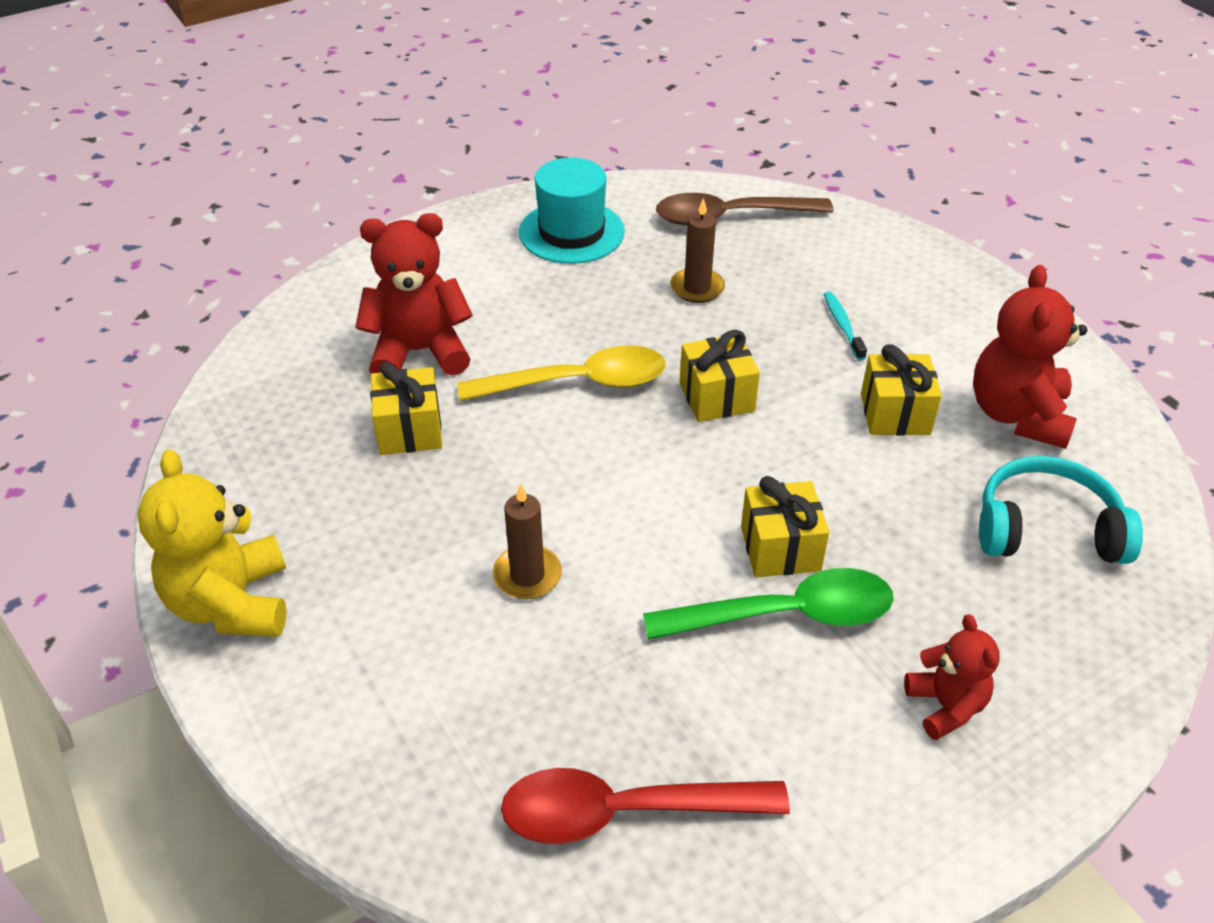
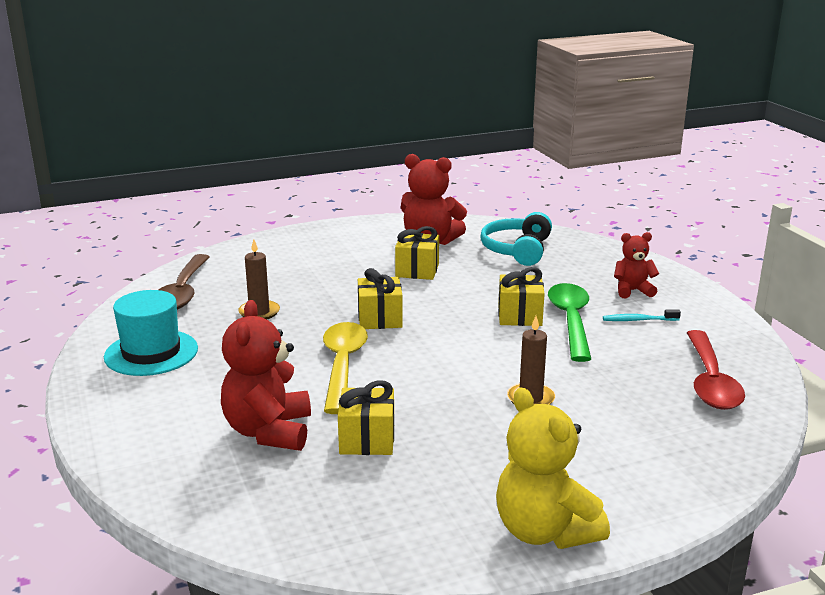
camera: 80 degrees left, 20 degrees down
yellow teddy bear [137,450,287,637] -> yellow teddy bear turned 60 degrees clockwise [496,387,610,549]
turquoise toothbrush [823,292,867,360] -> turquoise toothbrush moved to [603,309,681,321]

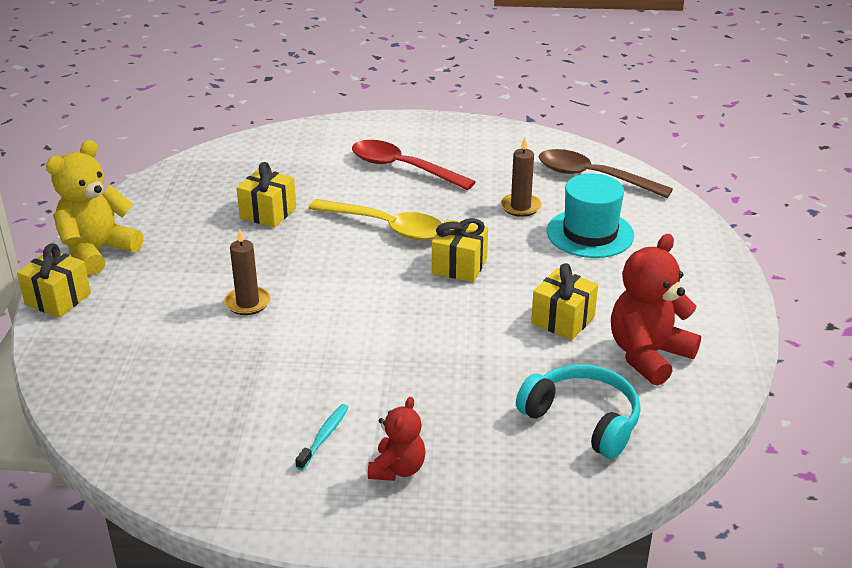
camera: 115 degrees right, 10 degrees up
turquoise hat [104,290,198,376] -> turquoise hat moved to [547,173,634,258]
red teddy bear [221,300,311,451] -> none
yellow teddy bear [496,387,610,549] -> yellow teddy bear turned 45 degrees counterclockwise [46,140,143,275]
yellow gift [498,267,545,326] -> yellow gift moved to [17,244,91,318]
green spoon [548,283,591,362] -> none
red spoon [687,330,745,410] -> red spoon moved to [352,140,476,190]

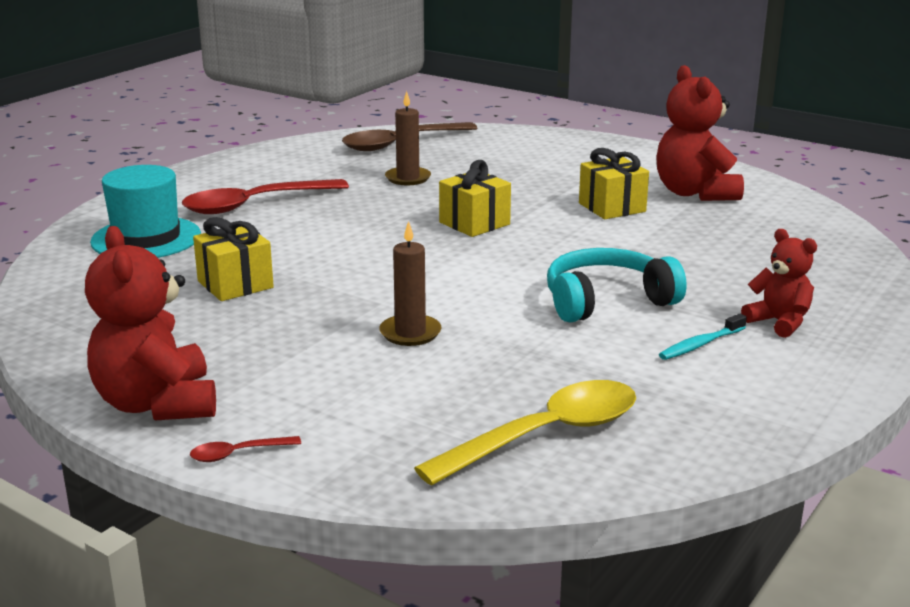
camera: 60 degrees left, 10 degrees down
yellow gift [17,244,91,318] -> red spoon [190,436,301,462]
yellow teddy bear [46,140,143,275] -> red teddy bear [85,226,216,420]
turquoise toothbrush [295,404,349,470] -> turquoise toothbrush turned 90 degrees counterclockwise [659,313,747,360]
yellow spoon [308,199,442,240] -> yellow spoon moved to [414,380,636,486]
turquoise headphones [516,364,641,459] -> turquoise headphones moved to [547,248,687,322]
turquoise hat [547,173,634,258] -> turquoise hat moved to [90,165,201,258]

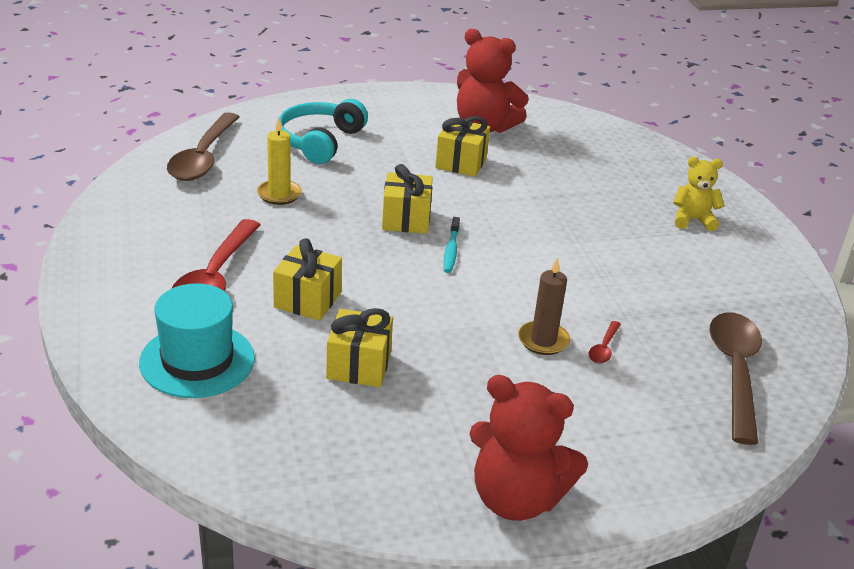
camera: 50 degrees left, 10 degrees up
red spoon [190,436,301,462] -> red spoon moved to [589,321,621,364]
brown candle [385,91,431,185] -> yellow candle [257,117,302,205]
yellow spoon [414,380,636,486] -> brown spoon [709,312,762,445]
turquoise headphones [547,248,687,322] -> turquoise headphones moved to [279,99,368,164]
turquoise toothbrush [659,313,747,360] -> turquoise toothbrush moved to [443,217,460,273]
red teddy bear [741,229,817,338] -> yellow teddy bear [673,157,725,231]
none -> yellow gift [273,238,342,321]

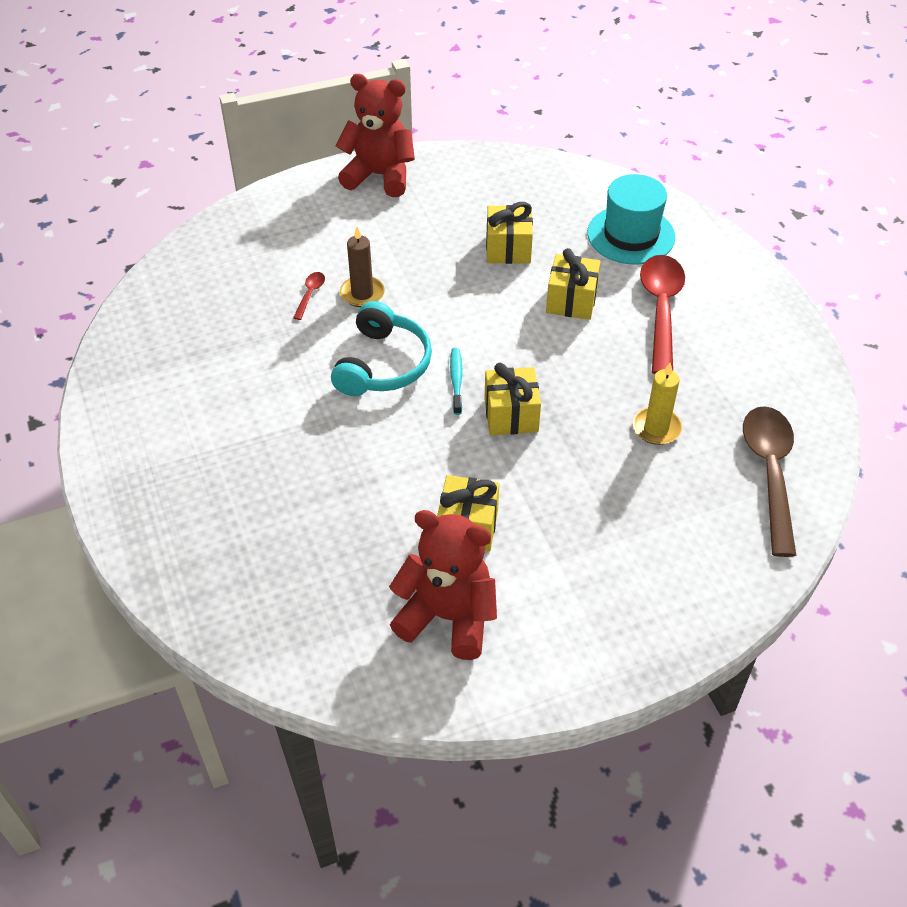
camera: 175 degrees right, 15 degrees up
turquoise headphones [279,99,368,164] -> turquoise headphones moved to [331,301,432,396]
yellow teddy bear [673,157,725,231] -> none
brown spoon [709,312,762,445] -> none

